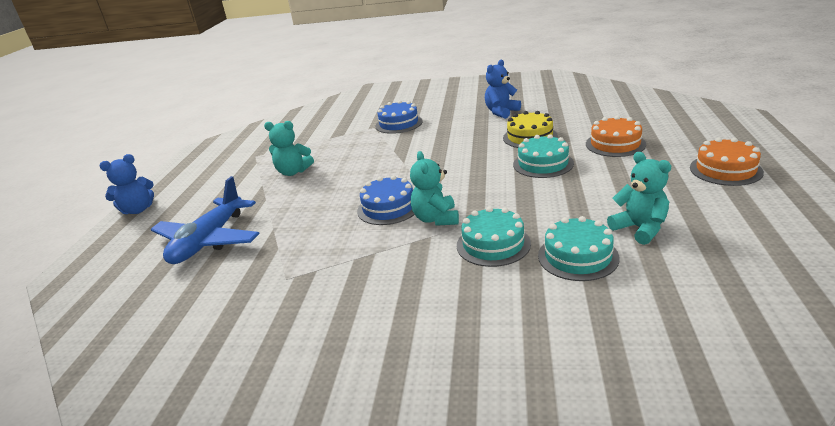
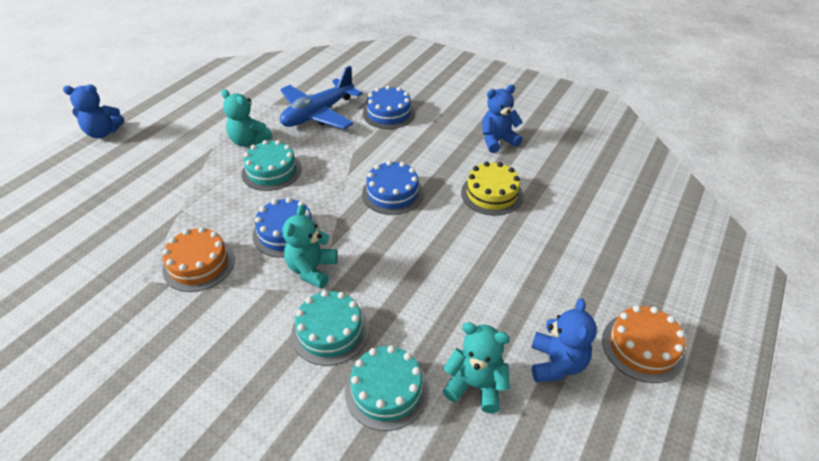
camera: 20 degrees right, 15 degrees up
blue plane [151,176,260,264] -> blue plane moved to [280,66,362,129]
turquoise cake [513,134,574,178] -> turquoise cake moved to [242,140,302,191]
orange cake [586,116,646,157] -> orange cake moved to [163,227,235,292]
turquoise teddy bear [607,152,671,245] -> turquoise teddy bear turned 60 degrees counterclockwise [443,322,510,413]
none -> blue cake [362,161,424,215]
none -> blue teddy bear [531,299,597,382]

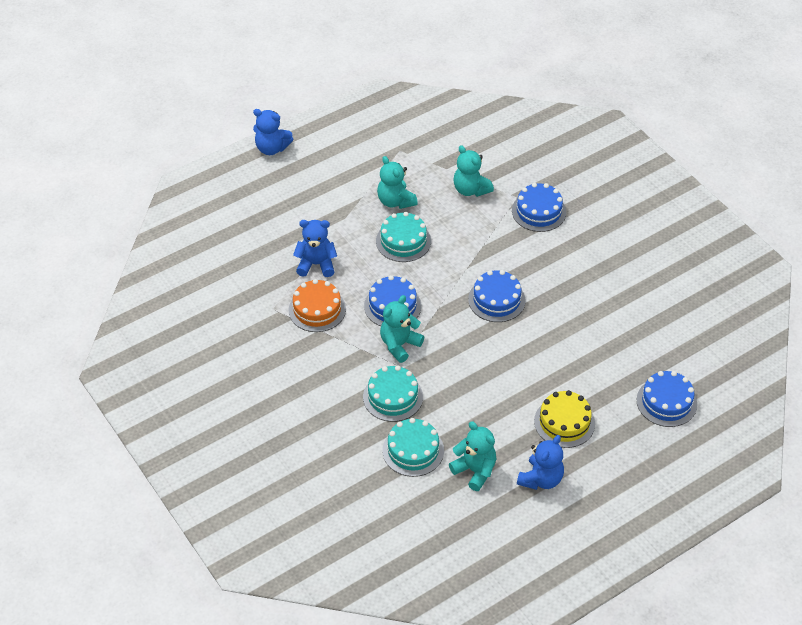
camera: 25 degrees right, 5 degrees up
blue plane [280,66,362,129] -> turquoise teddy bear [453,145,494,197]
yellow cake [461,161,523,216] -> yellow cake moved to [534,390,595,448]
blue teddy bear [482,85,523,153] -> blue teddy bear moved to [293,220,337,277]
orange cake [602,305,686,383] -> none
none -> blue cake [637,371,697,427]

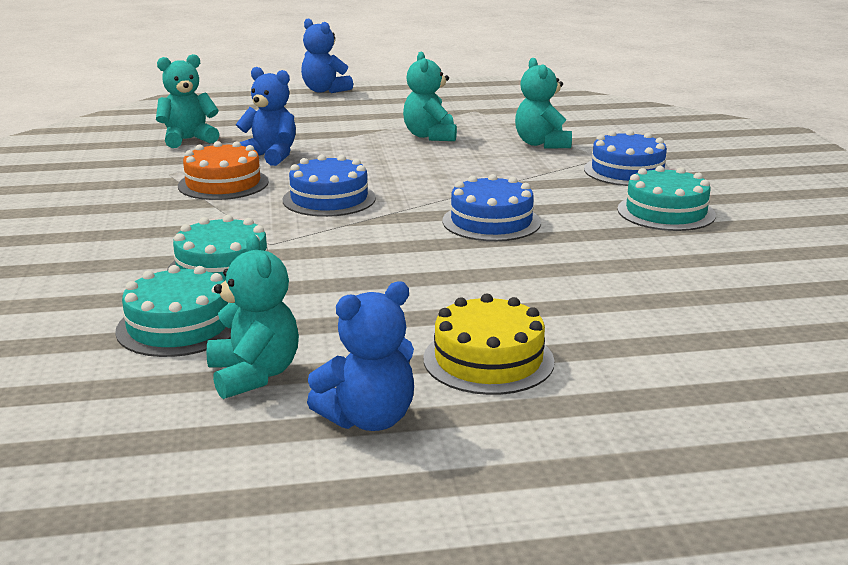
camera: 25 degrees right, 25 degrees down
turquoise cake [376,212,431,262] -> turquoise cake moved to [617,166,716,231]
turquoise teddy bear [380,295,424,363] -> turquoise teddy bear moved to [156,54,219,148]
blue cake [637,371,697,427] -> none

